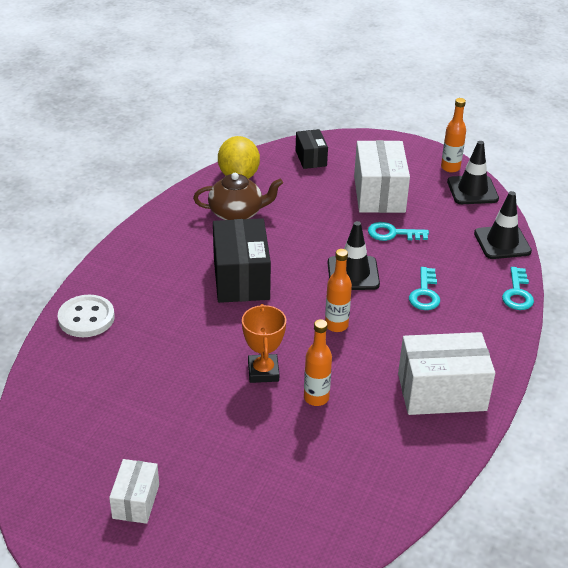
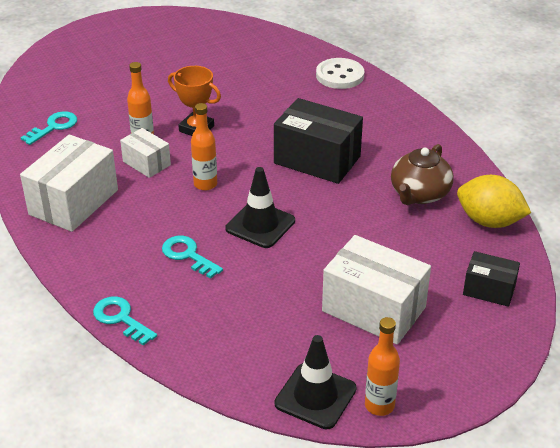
camera: 125 degrees right, 0 degrees up
white box [109,459,159,524] -> white box moved to [120,128,171,178]
turquoise key [368,222,429,241] -> turquoise key moved to [21,111,77,145]
black traffic cone [474,191,532,259] -> none

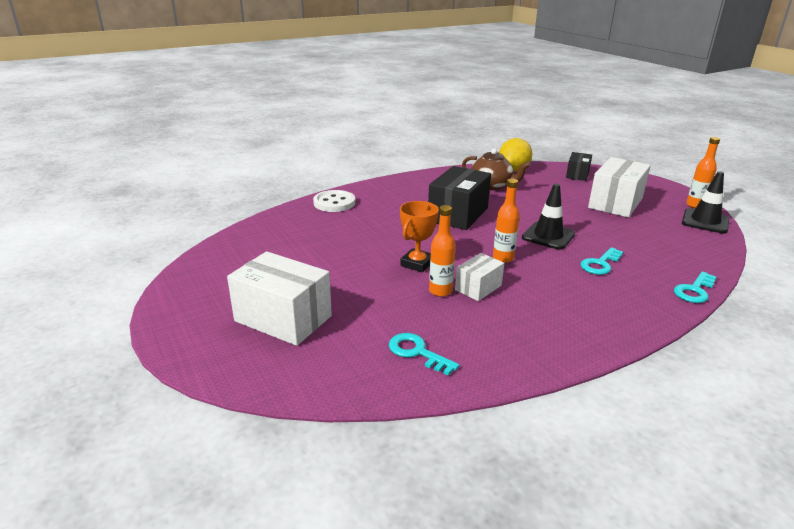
camera: 90 degrees left, 10 degrees down
white box [20,134,118,232] -> white box moved to [227,251,332,346]

